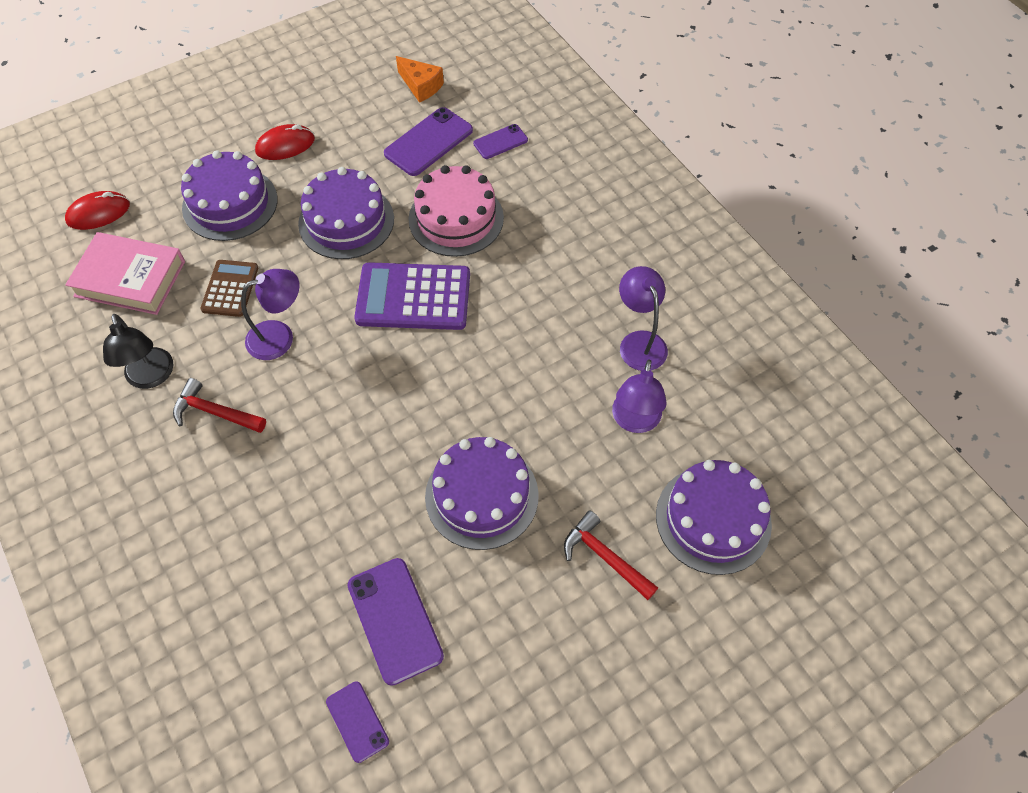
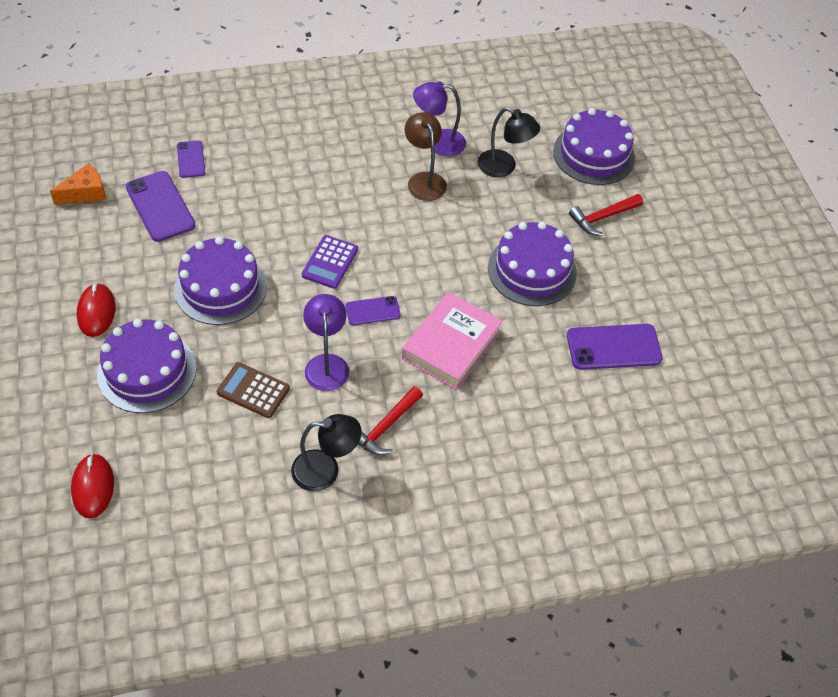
camera: 75 degrees left, 5 degrees down
pink book [65,232,185,315] -> pink book moved to [402,292,503,390]
purple phone [326,681,389,763] -> purple phone moved to [346,296,401,325]
purple calculator [354,262,470,330] -> purple calculator [302,235,358,289], size x0.59
pink cake [408,165,504,257] -> none
purple lamp [612,359,666,433] -> black lamp [478,107,540,178]
none -> brown lamp [405,112,447,201]

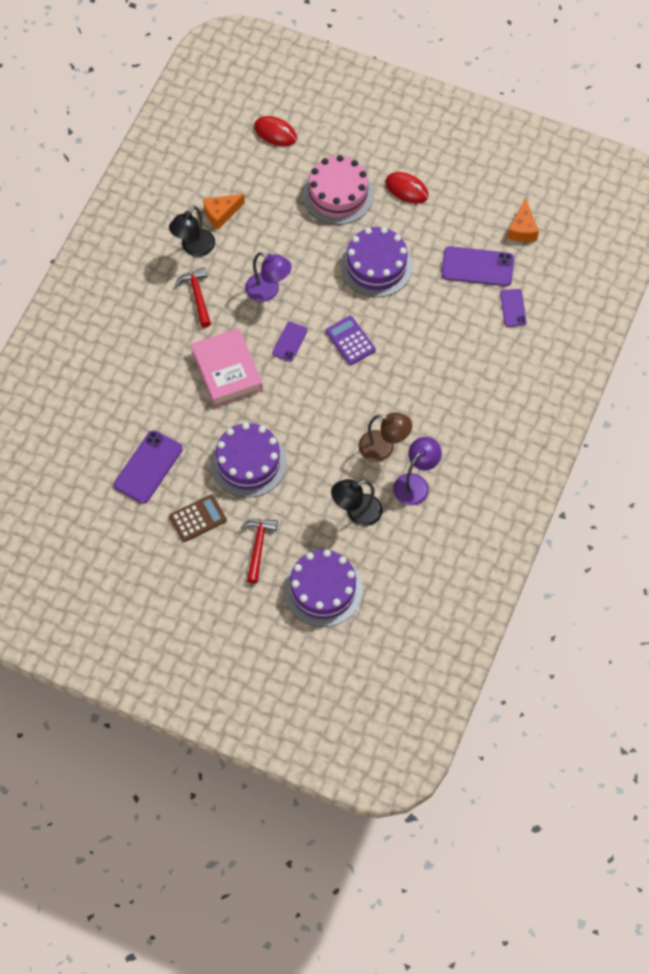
camera: 130 degrees right, 10 degrees up
purple cake [97,319,196,413] -> pink cake [303,155,374,225]
purple phone [177,140,205,178] -> purple phone turned 60 degrees clockwise [500,289,527,327]
brown calculator [217,362,290,418] -> brown calculator moved to [169,494,227,542]
none -> orange cheese [203,194,245,230]

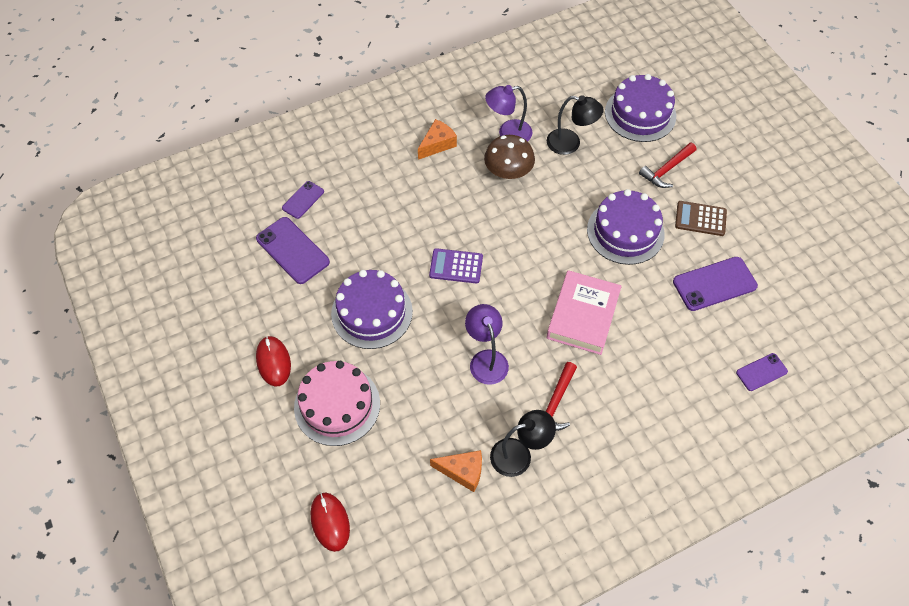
camera: 140 degrees left, 5 degrees down
purple phone [272,322,308,362] -> purple phone moved to [736,353,788,391]
purple calculator [326,316,376,365] -> purple calculator turned 90 degrees clockwise [429,248,483,283]
brown lamp [359,412,412,462] -> brown mushroom [484,135,535,179]
orange cheese [507,198,539,242] -> orange cheese moved to [418,119,457,160]

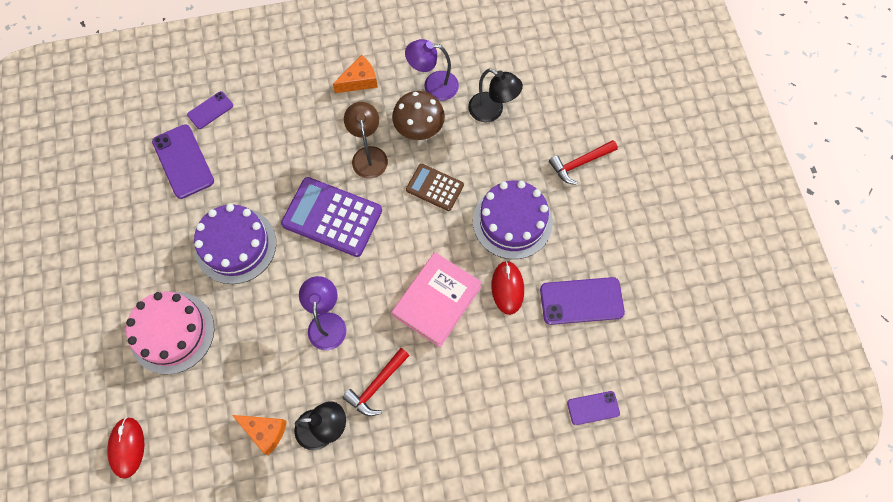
camera: 15 degrees right, 10 degrees up
red mouse [256,336,291,387] -> red mouse moved to [491,261,524,315]
purple calculator [429,248,483,283] -> purple calculator [281,177,382,257], size x1.71
purple cake [605,74,676,142] -> none
brown calculator [675,201,727,236] -> brown calculator moved to [406,164,464,211]
none -> brown lamp [344,102,388,179]

